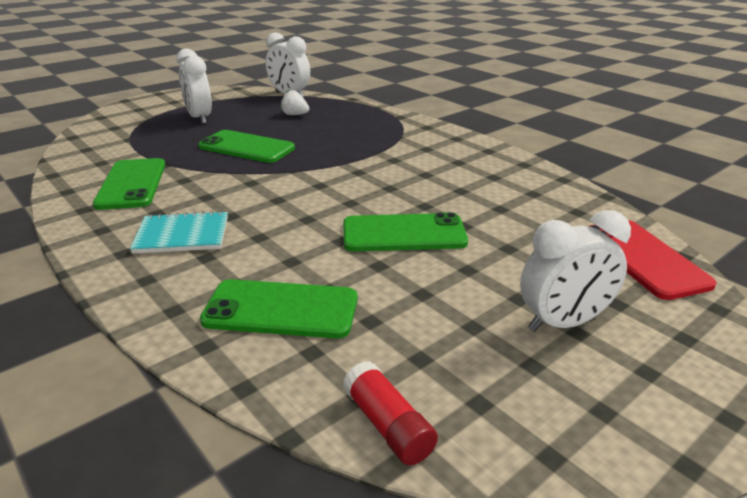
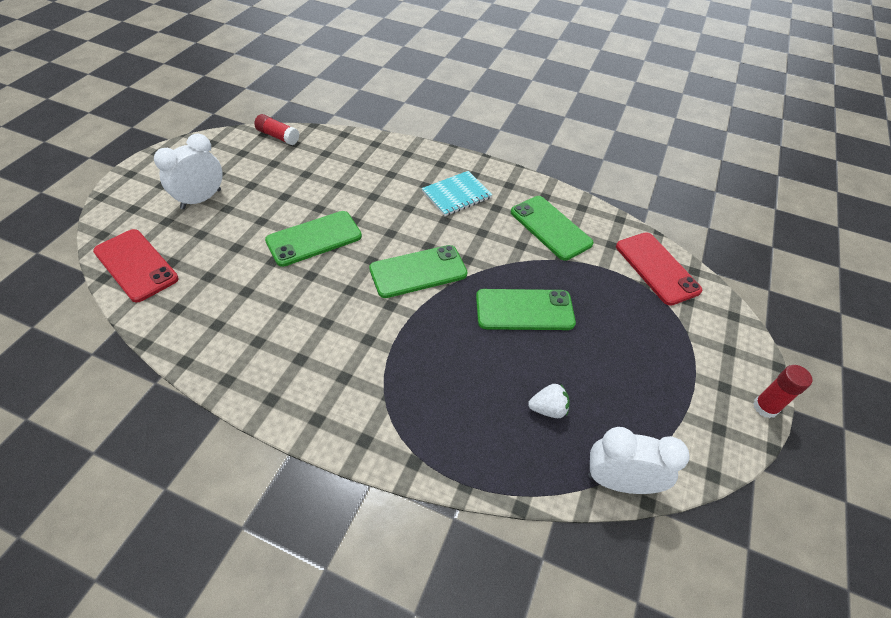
camera: 150 degrees right, 20 degrees up
white clock [176,49,212,124] -> none
green phone [200,279,358,339] -> green phone moved to [369,245,468,298]
none -> red phone [616,232,702,306]
none -> red glue stick [753,365,812,418]

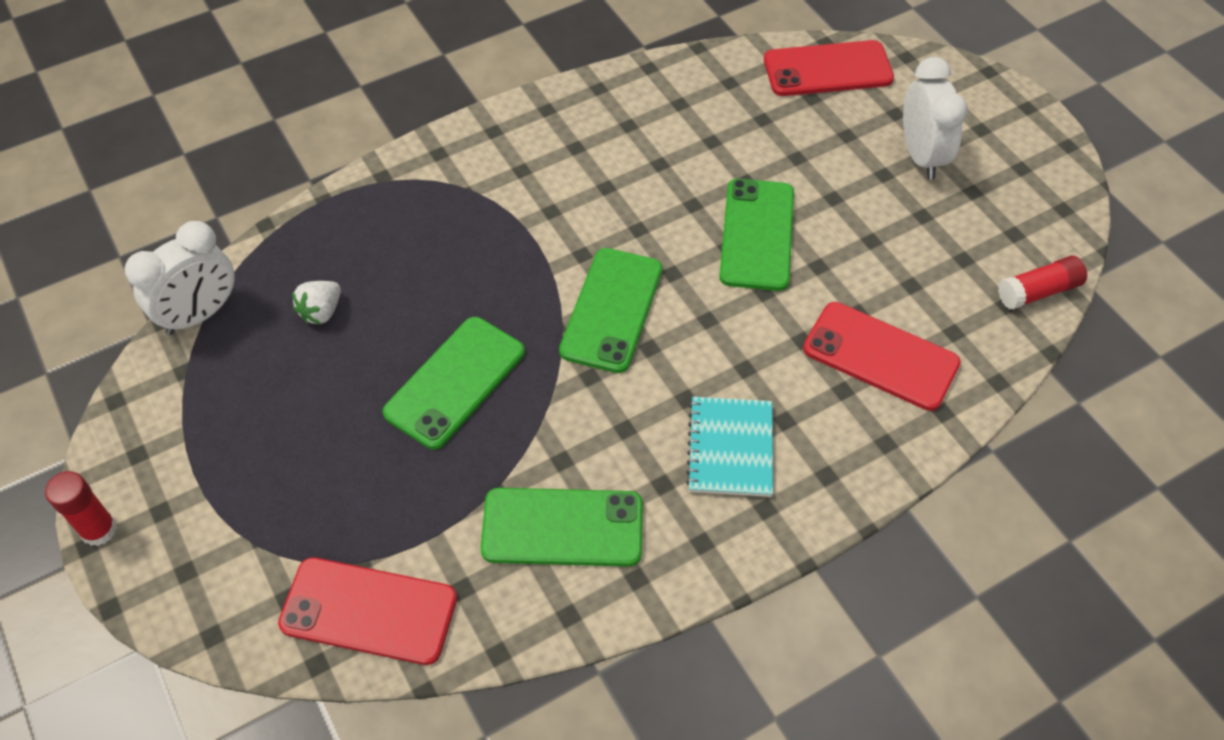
camera: 130 degrees right, 5 degrees up
none -> red phone [803,302,961,411]

